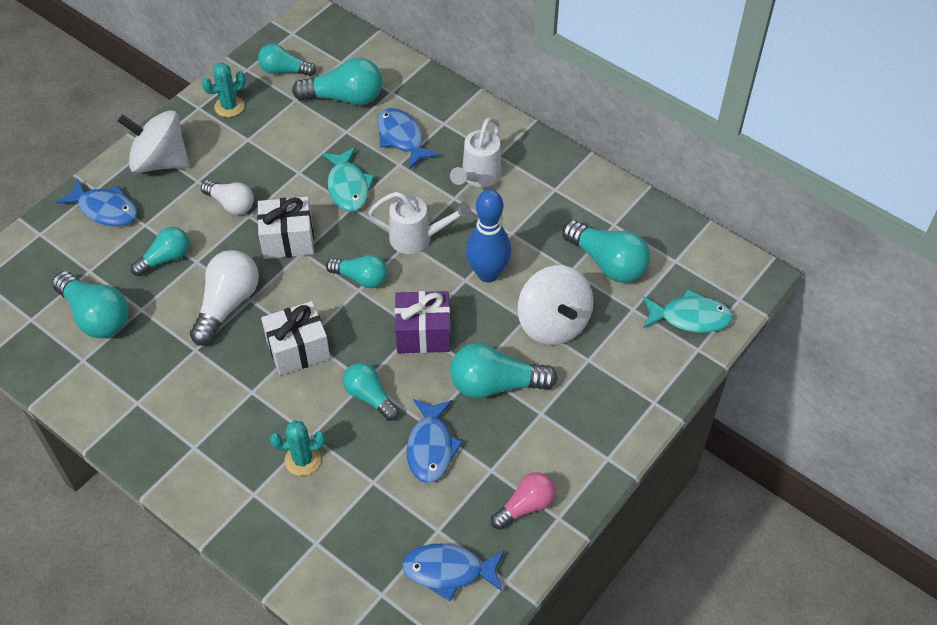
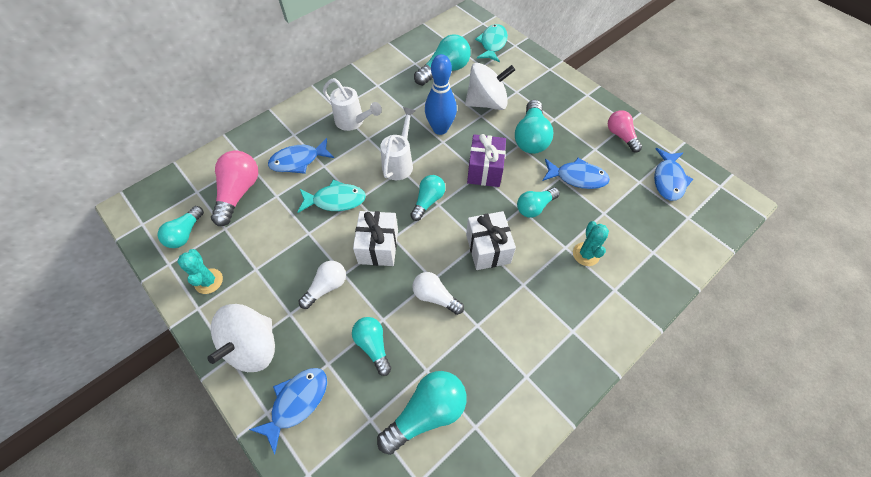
camera: 80 degrees left, 5 degrees up
white light bulb [190,250,259,346] -> white light bulb [412,272,464,315], size x0.65
turquoise light bulb [292,58,383,105] -> pink light bulb [211,150,258,226]

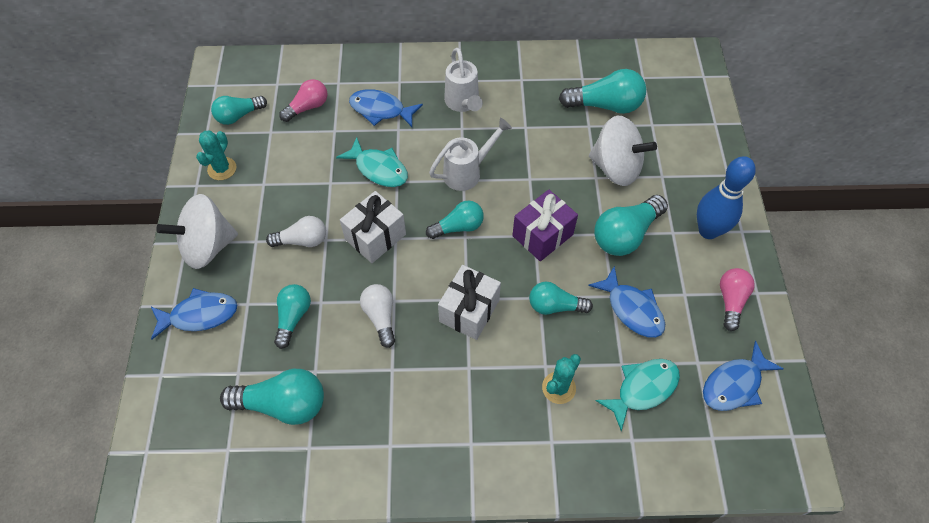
camera: 40 degrees right, 0 degrees up
pink light bulb [211,150,258,226] -> pink light bulb [279,79,327,122], size x0.65
blue bowling pin [425,54,457,135] -> blue bowling pin moved to [697,156,756,239]
turquoise fish [475,24,508,62] -> turquoise fish moved to [596,359,680,431]

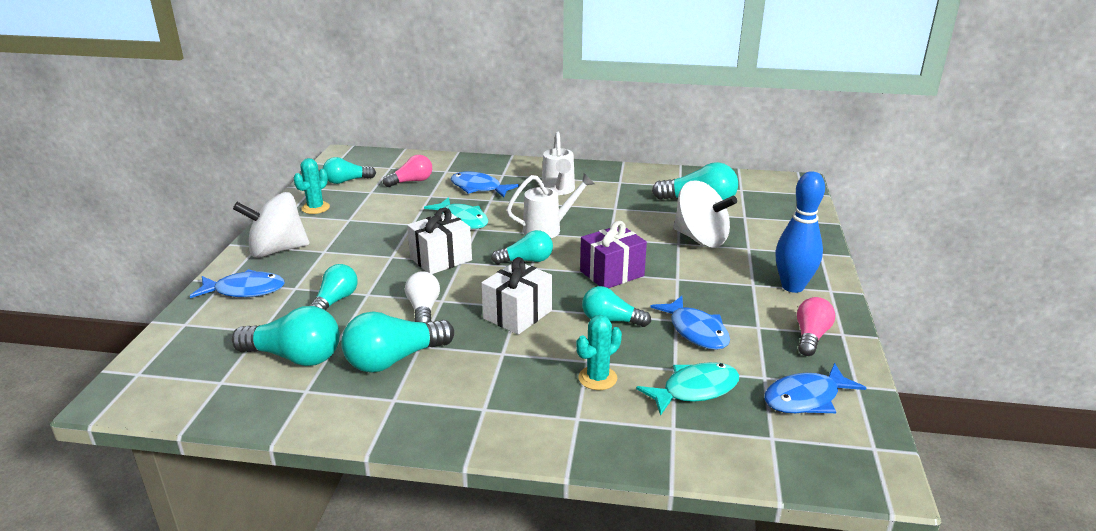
camera: 10 degrees right, 30 degrees down
white light bulb [266,216,326,247] -> none
turquoise light bulb [594,195,668,256] -> turquoise light bulb moved to [341,311,454,372]

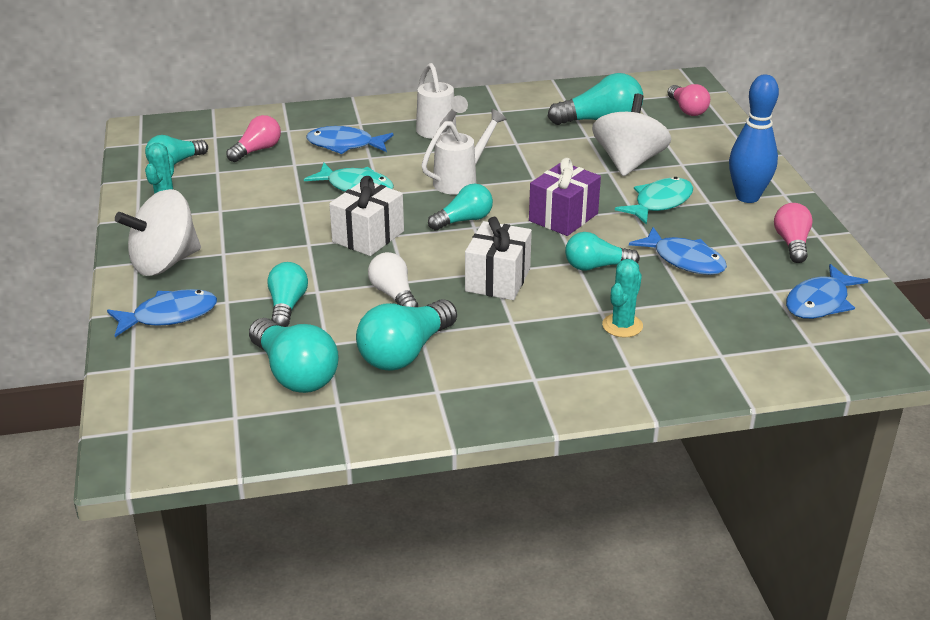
camera: 20 degrees left, 5 degrees up
turquoise light bulb [232,306,340,366] -> turquoise light bulb turned 60 degrees clockwise [249,318,339,393]
turquoise fish [636,362,739,416] -> turquoise fish moved to [615,177,693,225]
white spinning top [673,180,737,248] -> white spinning top turned 90 degrees counterclockwise [592,94,671,176]
none -> pink light bulb [668,84,710,116]

